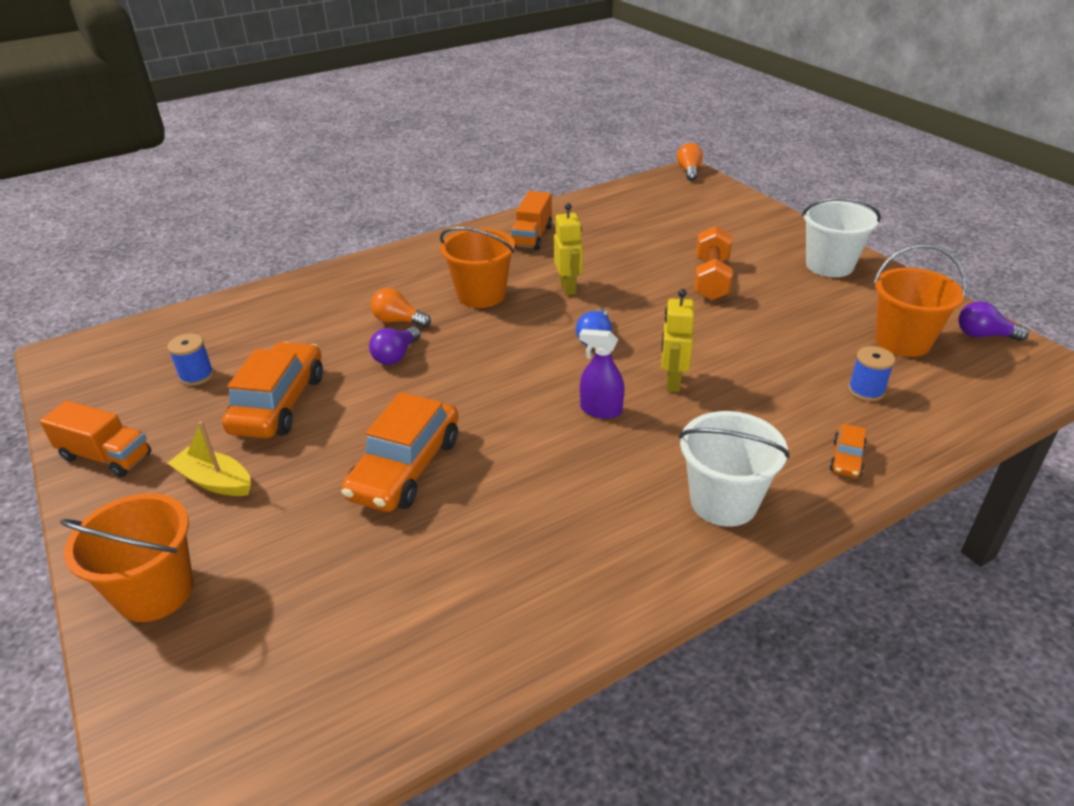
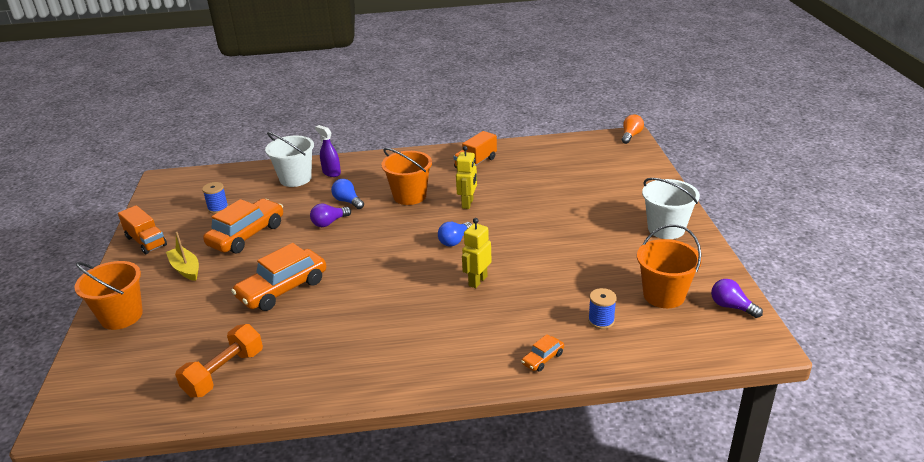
camera: 25 degrees right, 5 degrees down
orange light bulb [371,288,431,328] -> blue light bulb [331,179,364,209]
purple spray bottle [579,329,624,419] -> purple spray bottle moved to [315,125,341,177]
white bucket [679,411,790,527] -> white bucket moved to [265,132,314,187]
orange dumbbell [695,226,733,301] -> orange dumbbell moved to [175,324,263,398]

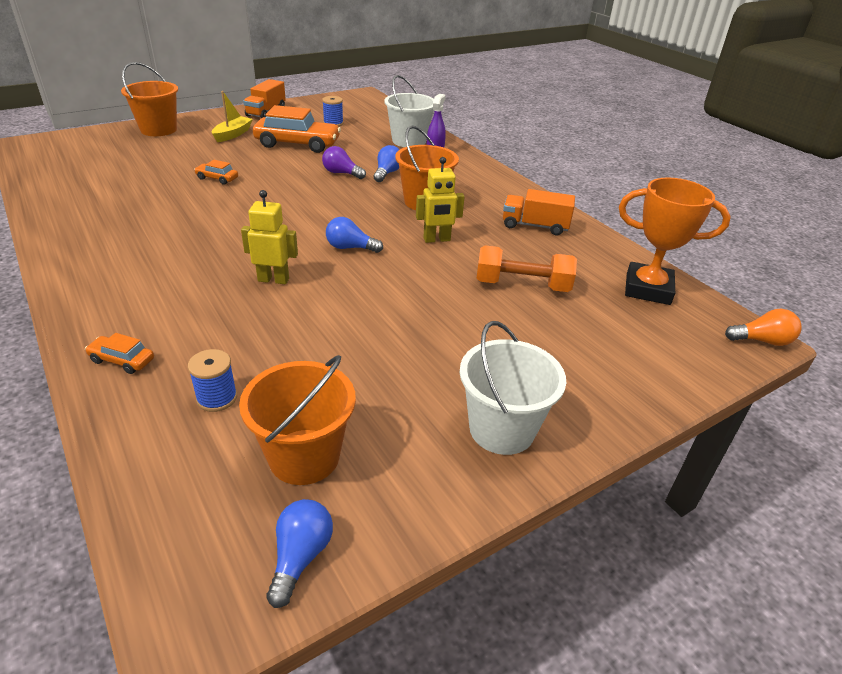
camera: 60 degrees right, 5 degrees up
orange dumbbell [175,324,263,398] -> orange dumbbell moved to [477,245,577,292]
orange car [231,243,326,311] -> orange car [194,160,238,185], size x0.46
purple light bulb [711,279,763,318] -> blue light bulb [266,499,333,608]
none -> orange trophy [619,177,731,305]

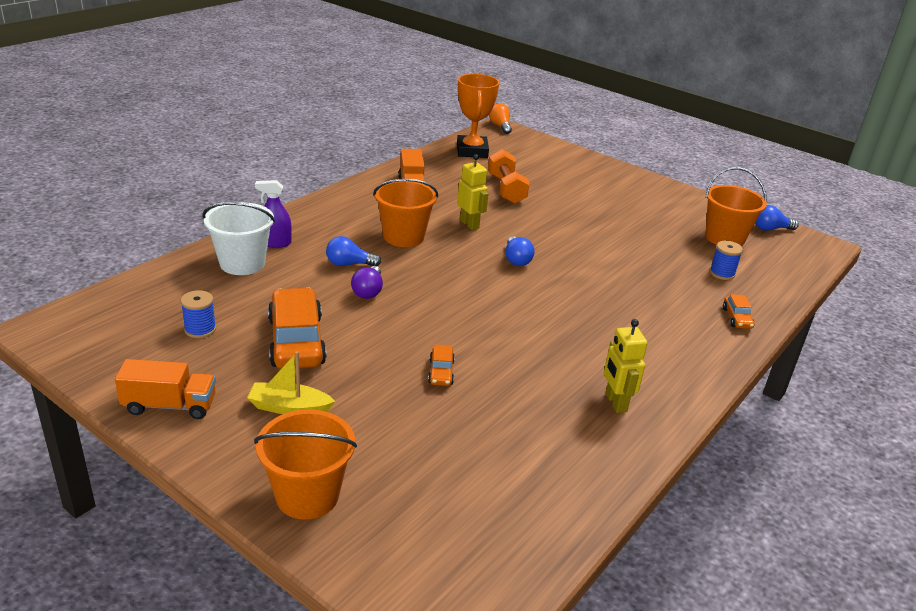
camera: 110 degrees left, 5 degrees down
yellow robot [241,190,298,284] -> yellow robot moved to [604,319,648,413]
white bucket [460,321,566,455] -> none

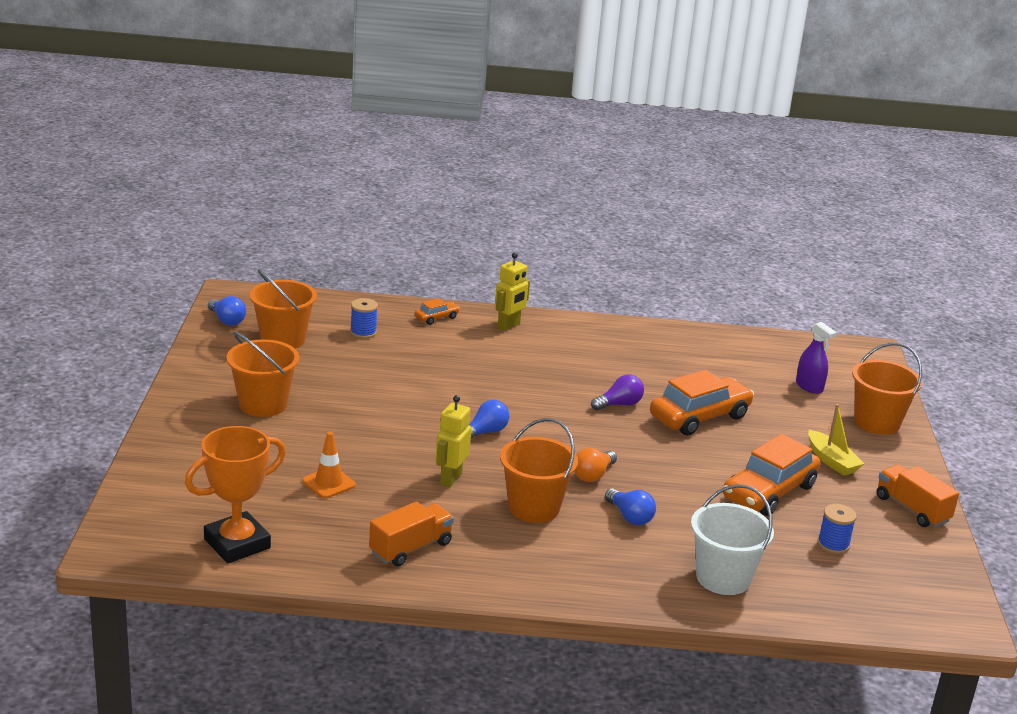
camera: 125 degrees left, 5 degrees down
purple spray bottle [255,180,292,248] -> purple spray bottle moved to [796,322,837,394]
purple light bulb [351,266,383,299] -> purple light bulb moved to [591,374,644,410]
orange car [428,344,455,386] -> orange car [650,370,754,436], size x2.19
orange dumbbell [488,149,530,204] -> orange traffic cone [302,432,356,498]
orange light bulb [489,104,512,134] -> orange light bulb moved to [574,448,617,482]
yellow robot [604,319,648,413] -> yellow robot moved to [495,253,530,331]
none -> orange bucket [227,332,299,417]

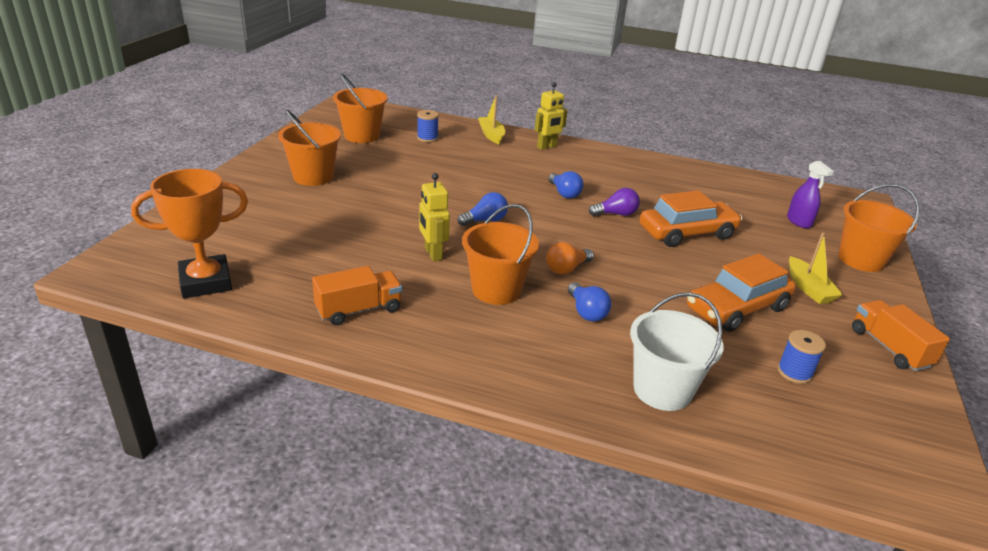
camera: 15 degrees right, 5 degrees up
blue light bulb [208,296,246,326] -> blue light bulb moved to [549,171,584,198]
orange traffic cone [302,432,356,498] -> none
orange car [415,298,460,325] -> yellow boat [478,95,505,144]
yellow robot [435,395,472,487] -> yellow robot turned 60 degrees counterclockwise [419,173,450,261]

